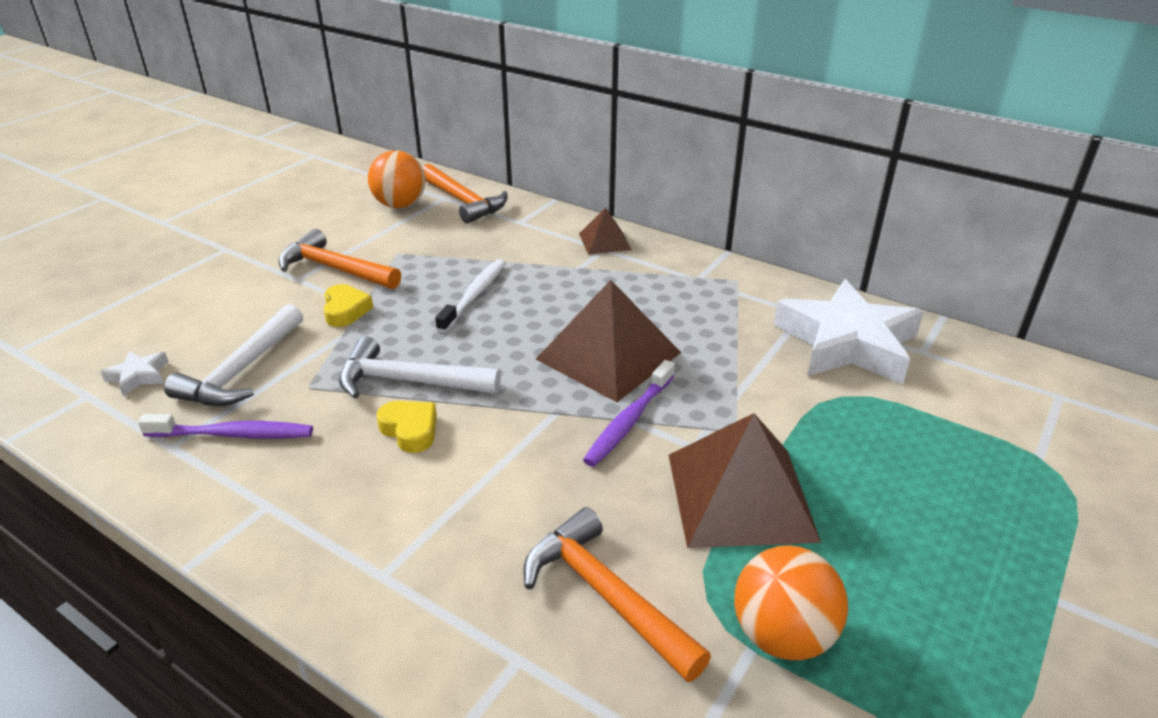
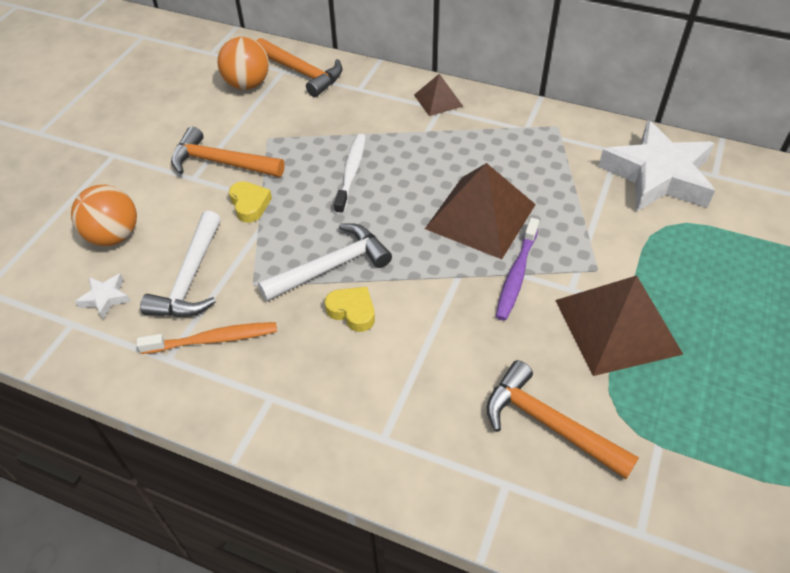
camera: 10 degrees left, 15 degrees up
purple toothbrush [138,414,313,439] -> orange toothbrush [137,322,277,354]
white hammer [339,337,501,399] -> white hammer turned 150 degrees clockwise [258,223,392,302]
orange ball [734,545,848,660] -> orange ball moved to [71,185,137,246]

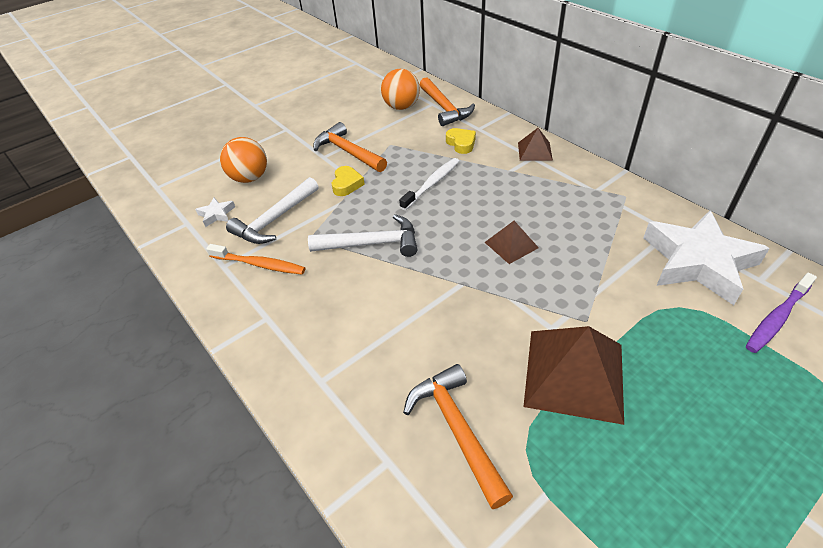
camera: 30 degrees right, 5 degrees down
yellow heart [325,287,375,332] -> yellow heart moved to [446,128,476,154]
brown pyramid [425,163,536,259] -> brown pyramid [485,221,539,264], size x0.52
purple toothbrush [496,218,539,321] -> purple toothbrush moved to [746,272,817,353]

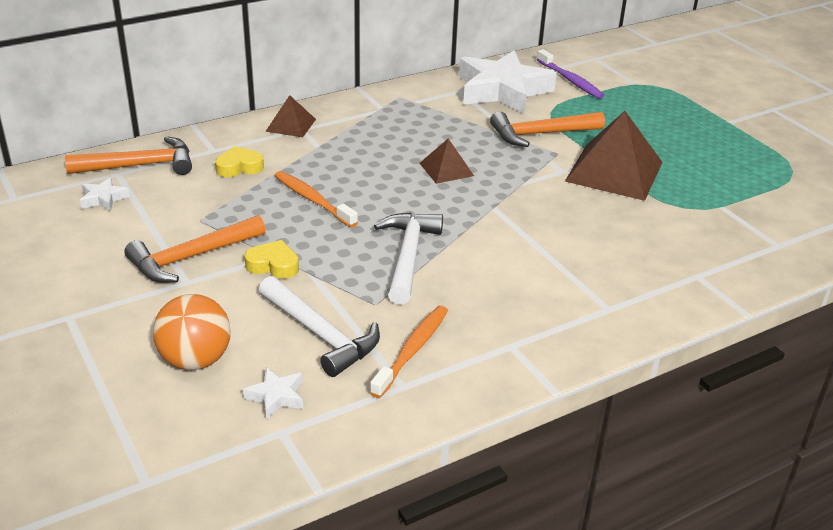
camera: 85 degrees left, 10 degrees down
orange ball [381,69,420,110] -> white star [80,177,130,211]
white toothbrush [399,158,459,210] -> orange toothbrush [274,171,358,228]
orange hammer [403,364,513,509] -> orange hammer moved to [490,111,605,147]

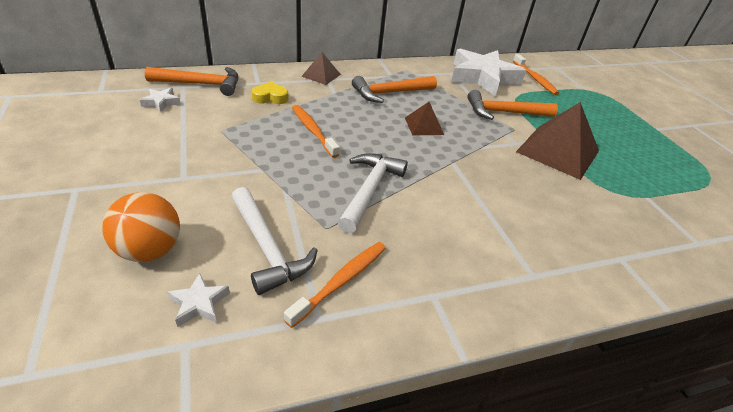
camera: 10 degrees right, 5 degrees up
orange hammer [124,215,266,283] -> orange hammer moved to [352,76,437,103]
yellow heart [244,240,299,279] -> none
purple toothbrush [537,49,604,99] -> orange toothbrush [513,54,559,95]

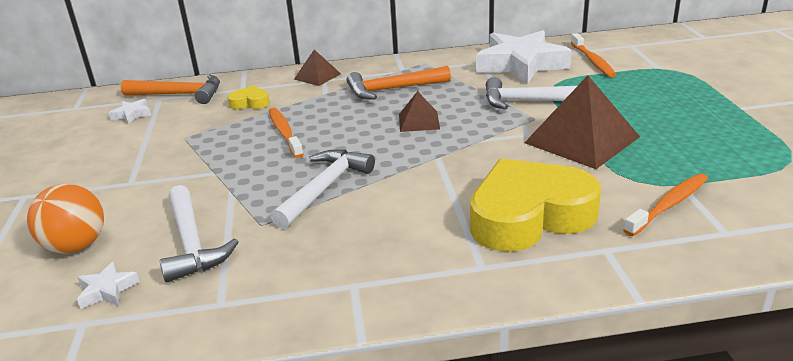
camera: 15 degrees right, 10 degrees down
orange toothbrush [284,242,386,328] -> orange toothbrush moved to [623,173,708,236]
orange hammer [468,90,558,120] -> white hammer [486,77,577,110]
none -> yellow heart [470,158,601,252]

